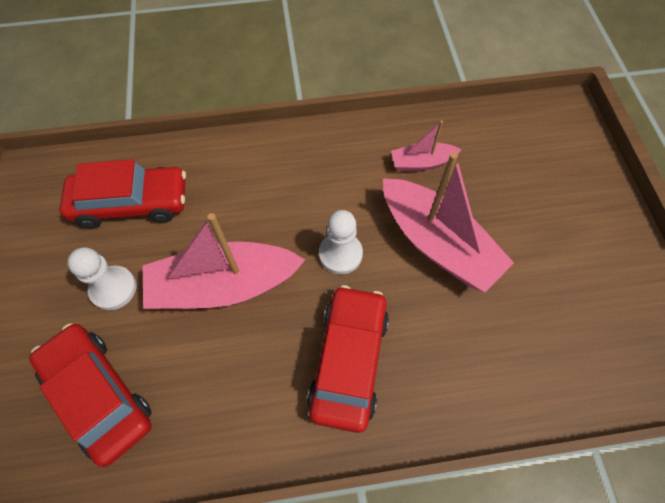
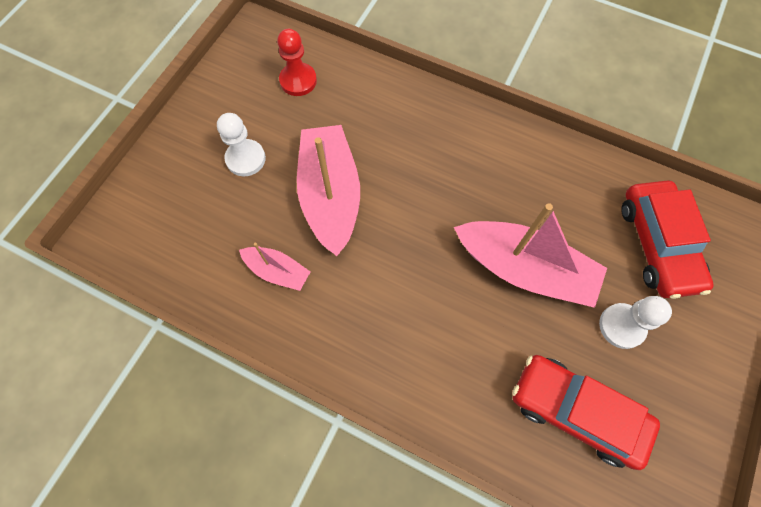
camera: 145 degrees left, 5 degrees up
red car [307,285,389,433] -> none
white pawn [319,210,363,274] -> white pawn moved to [217,113,266,176]
none -> red pawn [277,29,317,96]

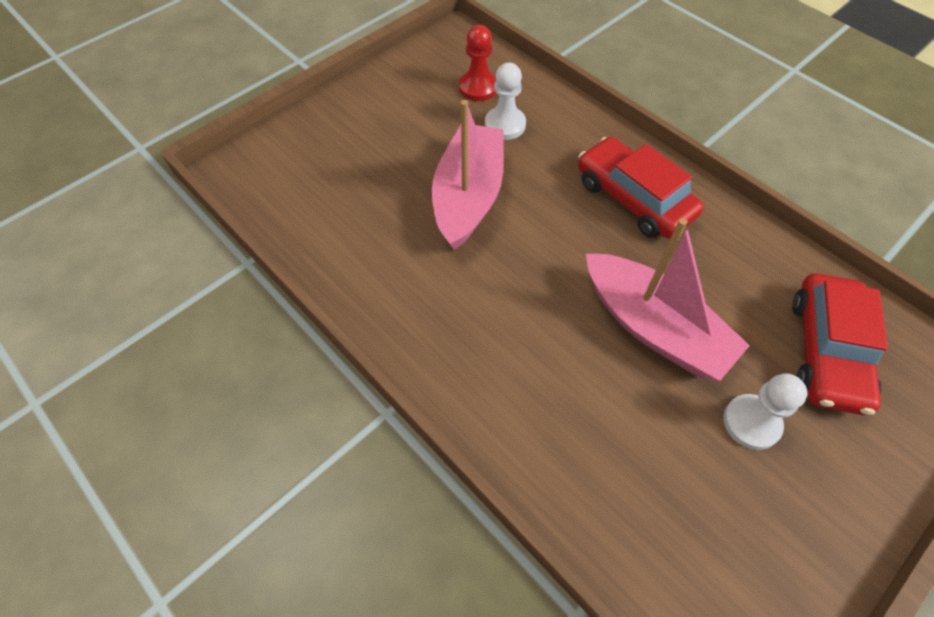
camera: 20 degrees right, 10 degrees down
white pawn [217,113,266,176] -> white pawn moved to [485,63,526,140]
pink boat [239,243,310,291] -> none
red car [512,355,660,470] -> red car moved to [578,137,703,238]

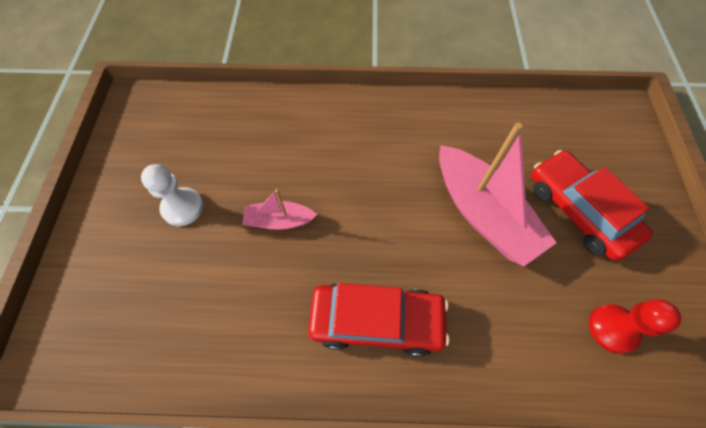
camera: 135 degrees right, 5 degrees up
white pawn [485,63,526,140] -> none
pink boat [586,218,750,381] -> pink boat [242,189,317,230], size x0.51
red car [792,273,888,415] -> red car moved to [531,150,653,261]

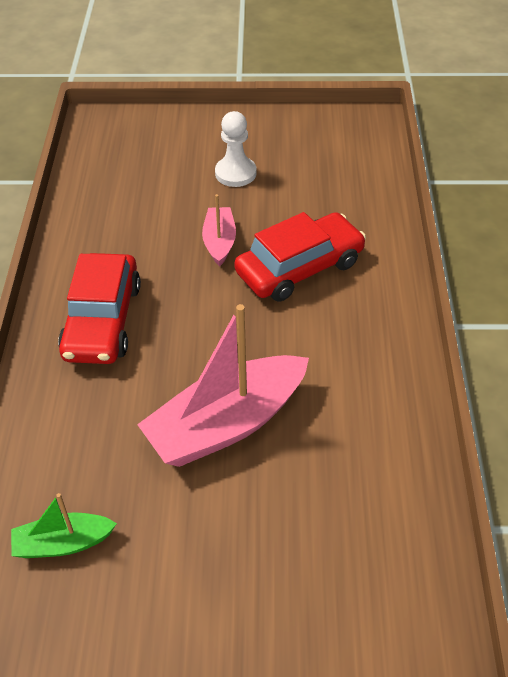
camera: 90 degrees right, 15 degrees down
red car [531,150,653,261] -> red car moved to [234,212,366,302]
red pawn [589,299,681,354] -> green boat [11,493,117,558]

